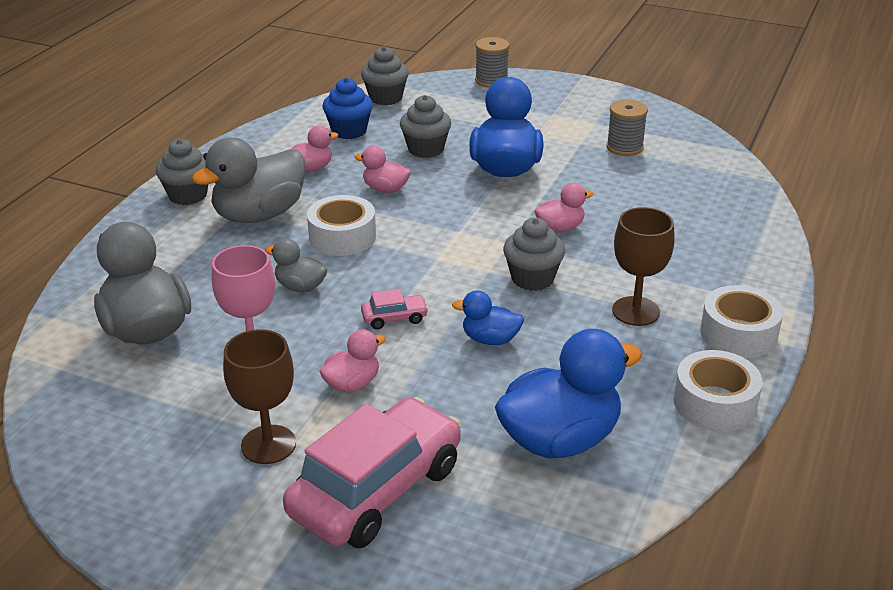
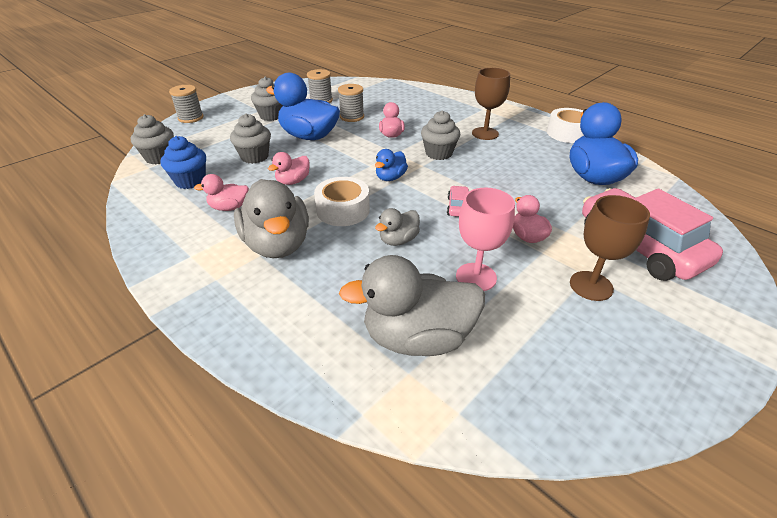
camera: 70 degrees left, 5 degrees up
grey cupcake [156,139,208,205] -> grey cupcake moved to [251,77,283,121]
pink duck [285,126,338,172] -> pink duck turned 90 degrees counterclockwise [194,174,249,211]
blue duck [452,291,524,345] -> blue duck moved to [375,149,408,181]
white tape [700,285,783,358] -> none
none -> grey spool [338,84,364,122]

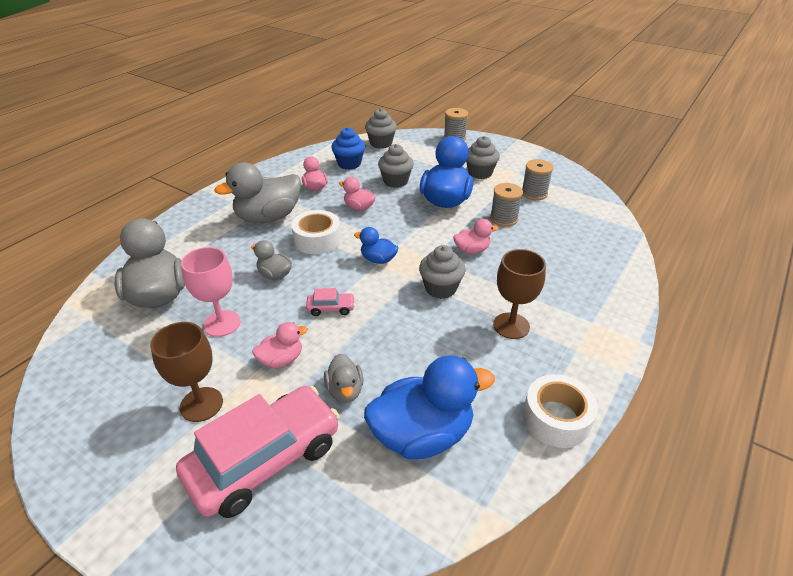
camera: 80 degrees right, 0 degrees up
none -> grey duck [324,354,364,403]

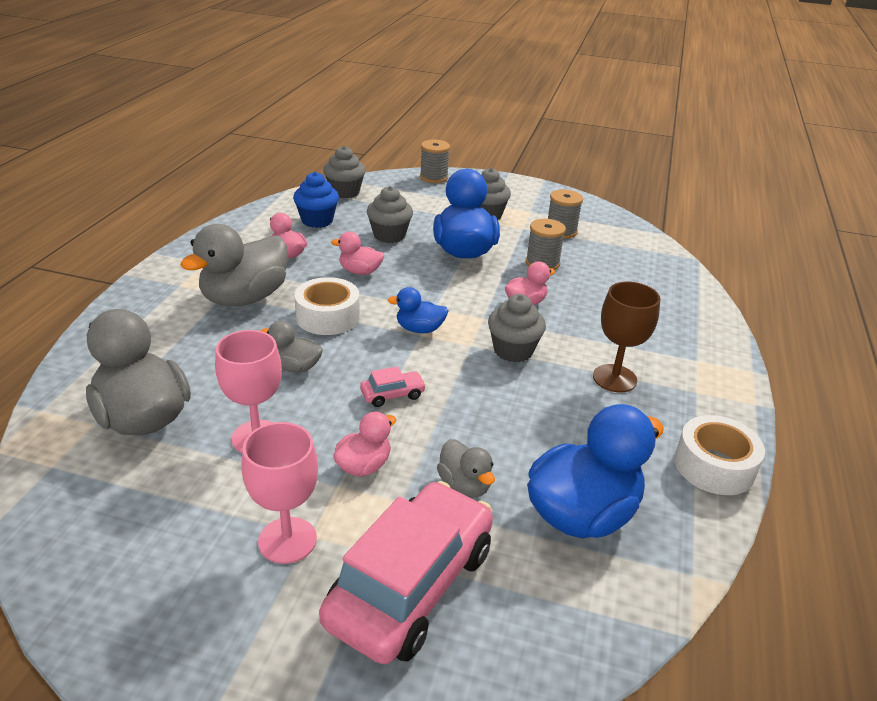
camera: 20 degrees left, 5 degrees down
brown goblet [150,322,223,422] -> pink goblet [241,422,318,564]

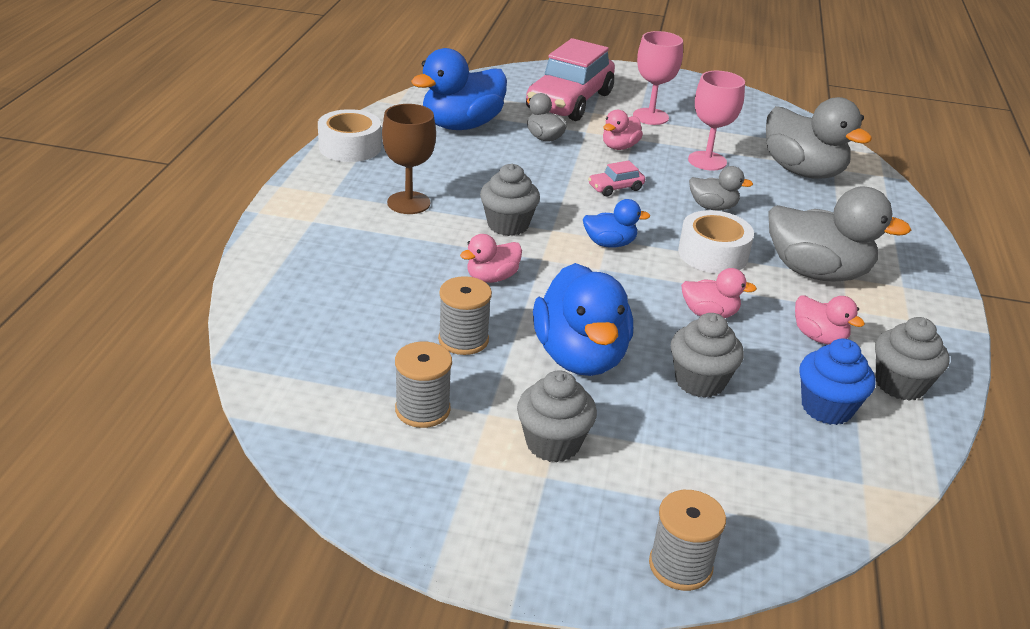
camera: 175 degrees right, 0 degrees up
grey duck [180,224,288,306] -> grey duck turned 75 degrees clockwise [768,187,911,281]
grey cupcake [323,146,366,198] -> grey cupcake moved to [875,317,950,401]

